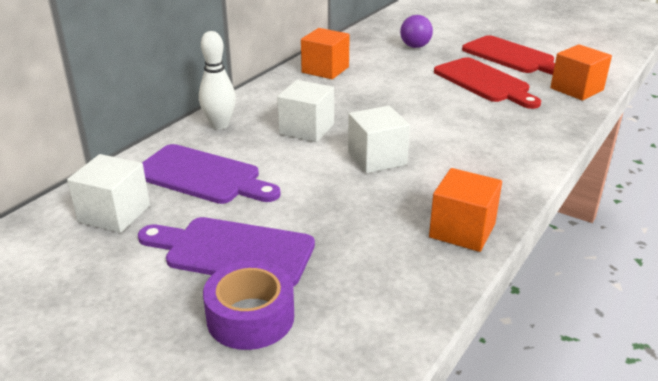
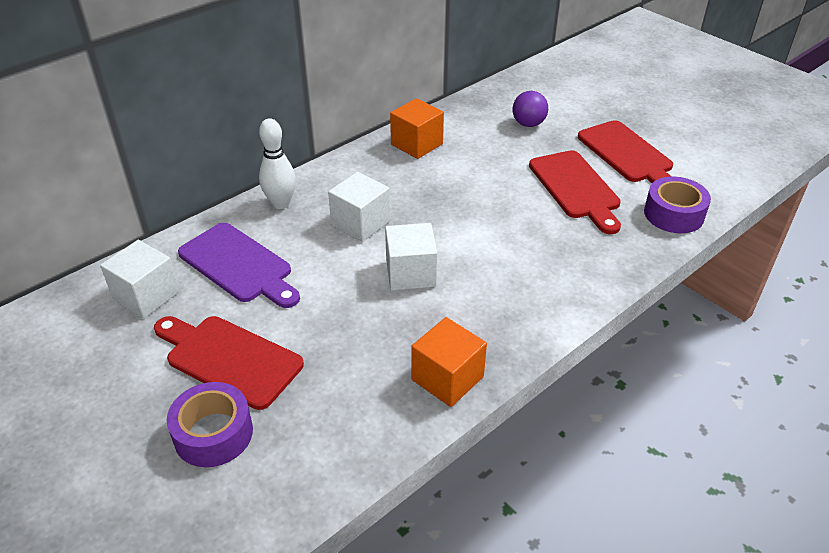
camera: 15 degrees right, 10 degrees up
purple cutting board [138,217,315,287] -> red cutting board [154,316,304,410]
orange cube [550,44,612,100] -> purple tape [644,177,711,233]

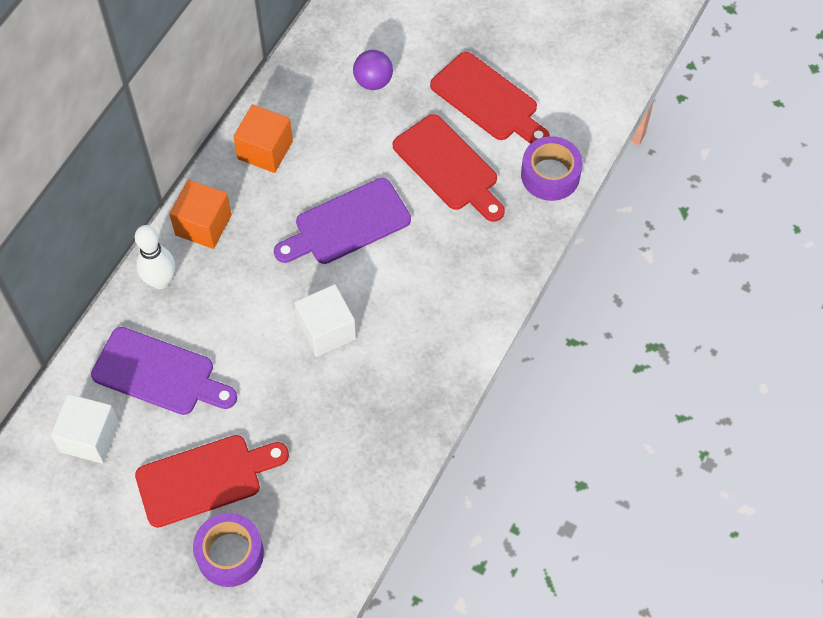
camera: 20 degrees left, 20 degrees up
red cutting board [154,316,304,410] -> red cutting board turned 150 degrees clockwise [135,435,289,528]
white cube [328,172,390,242] -> none
orange cube [411,317,487,407] -> orange cube moved to [169,180,232,249]
none -> purple cutting board [274,178,411,264]

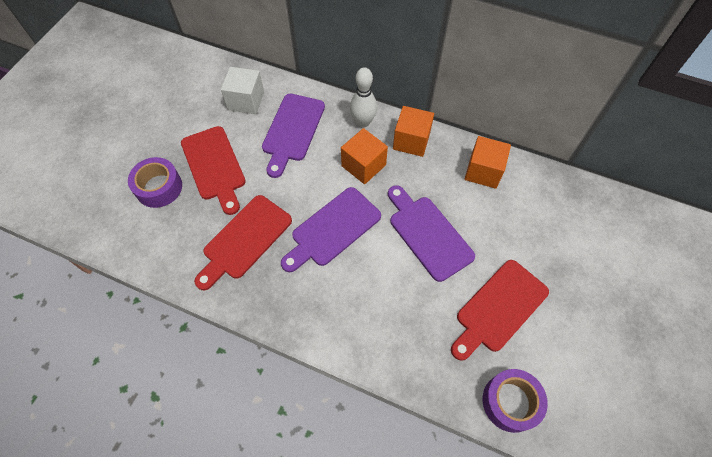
camera: 85 degrees right, 0 degrees up
white cube [295,284,356,357] -> purple cutting board [281,187,381,272]
purple ball [353,50,393,90] -> none
red cutting board [430,52,550,144] -> red cutting board moved to [194,195,292,290]
none -> orange cube [341,128,388,184]

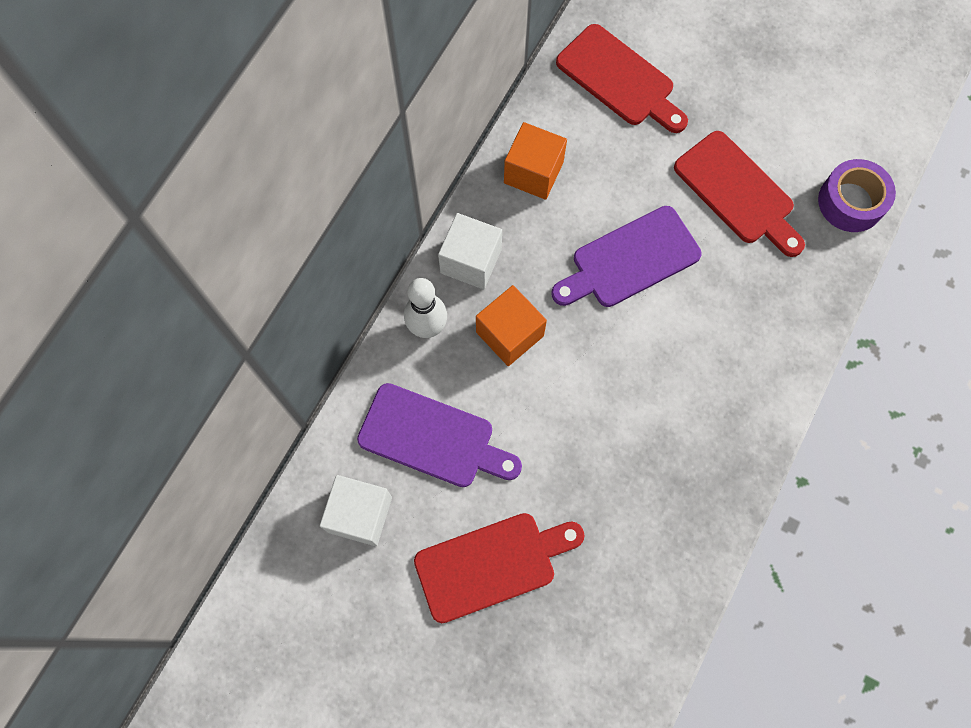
camera: 85 degrees left, 10 degrees up
purple tape [128,157,182,208] -> none
red cutting board [194,195,292,290] -> red cutting board moved to [556,24,688,133]
purple cutting board [281,187,381,272] -> none
orange cube [393,106,434,157] -> white cube [438,213,502,289]

